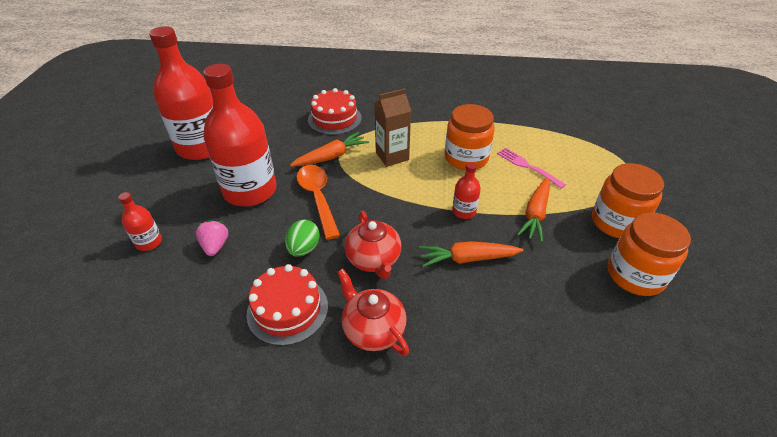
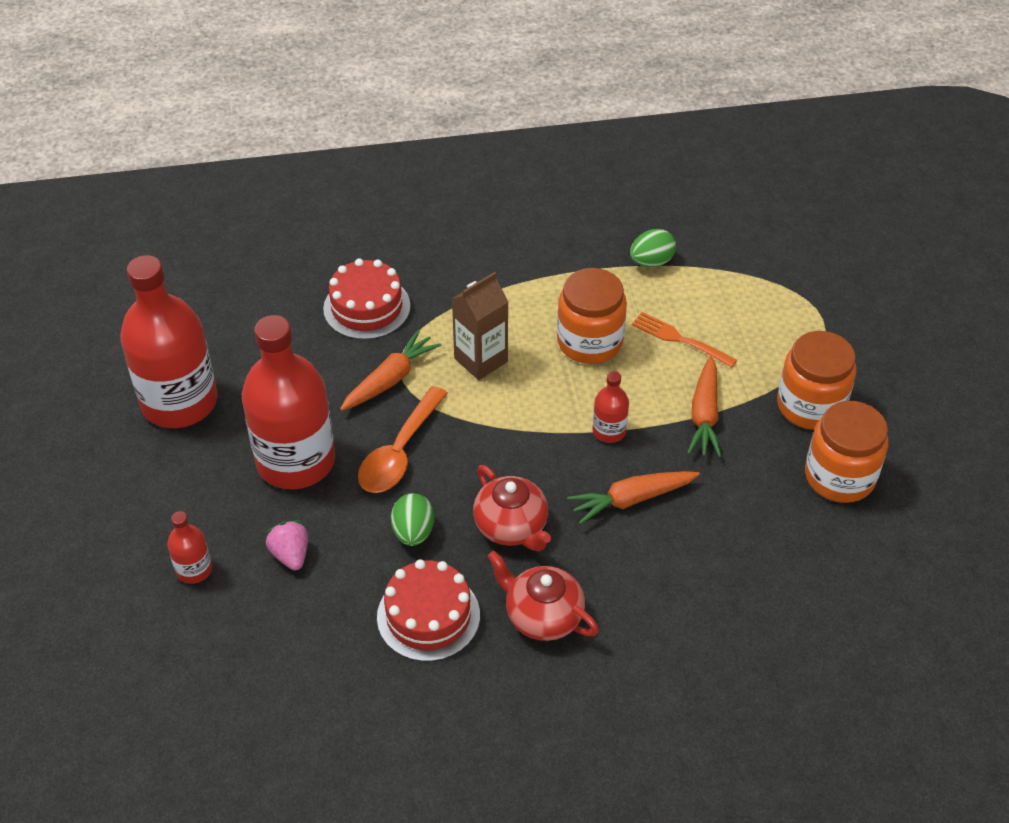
camera: 15 degrees left, 5 degrees up
orange spoon [297,165,340,240] -> orange spoon turned 120 degrees counterclockwise [358,386,448,493]
pink fork [497,147,566,189] -> orange fork [632,312,737,368]
none -> green egg [630,229,676,267]

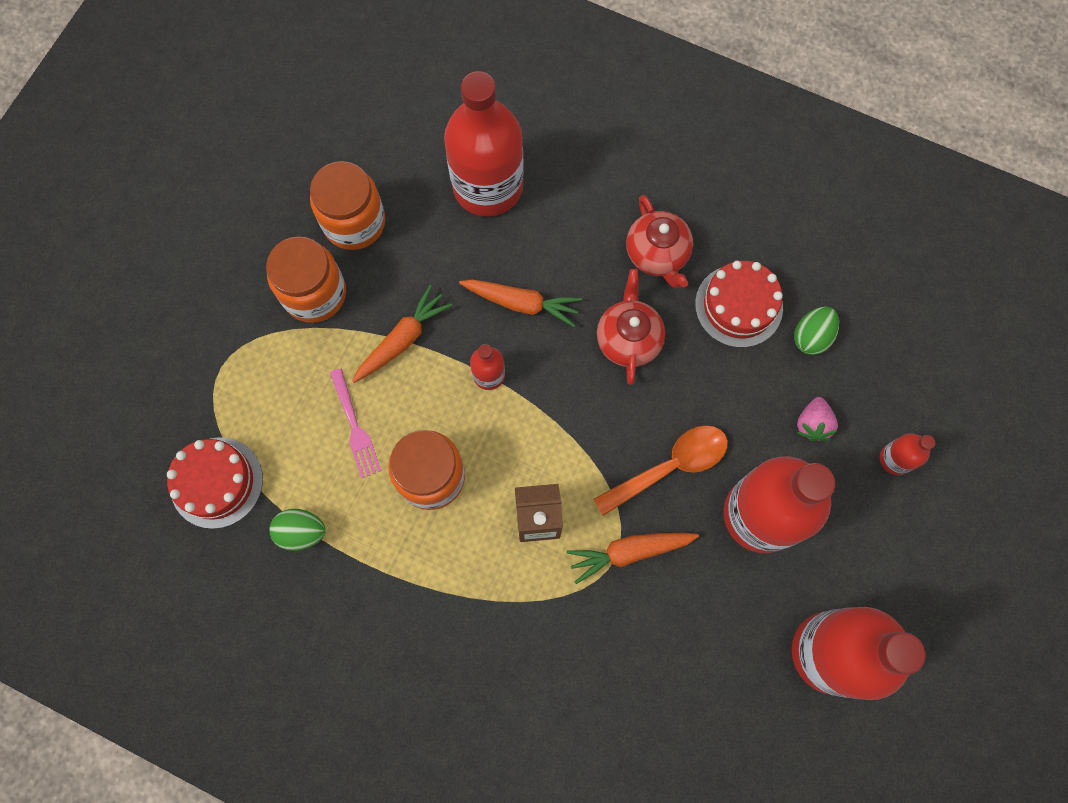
camera: 145 degrees left, 25 degrees up
red cake [323,258,411,340] -> red cake moved to [167,437,263,529]
green egg [391,493,434,546] -> green egg moved to [794,306,839,355]
orange fork [632,312,737,368] -> pink fork [330,368,382,478]
none -> red bottle [444,71,524,217]

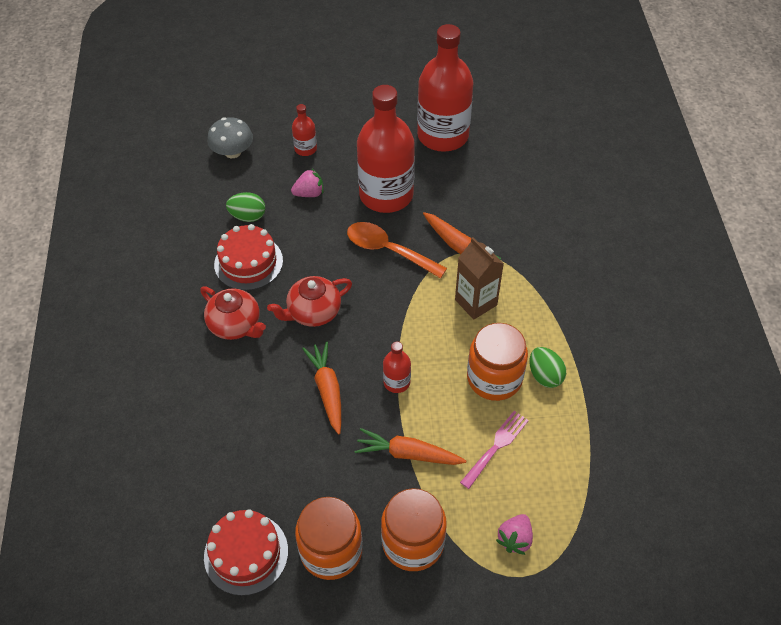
camera: 120 degrees left, 20 degrees down
red cake [167,437,263,529] -> red cake moved to [204,509,288,596]
green egg [269,509,326,551] -> green egg moved to [530,347,566,388]
red bottle [444,71,524,217] -> none
red teapot [626,195,693,288] -> red teapot turned 90 degrees clockwise [200,286,266,340]
none -> grey mushroom [207,117,253,158]
none -> pink strawberry [496,514,533,555]

